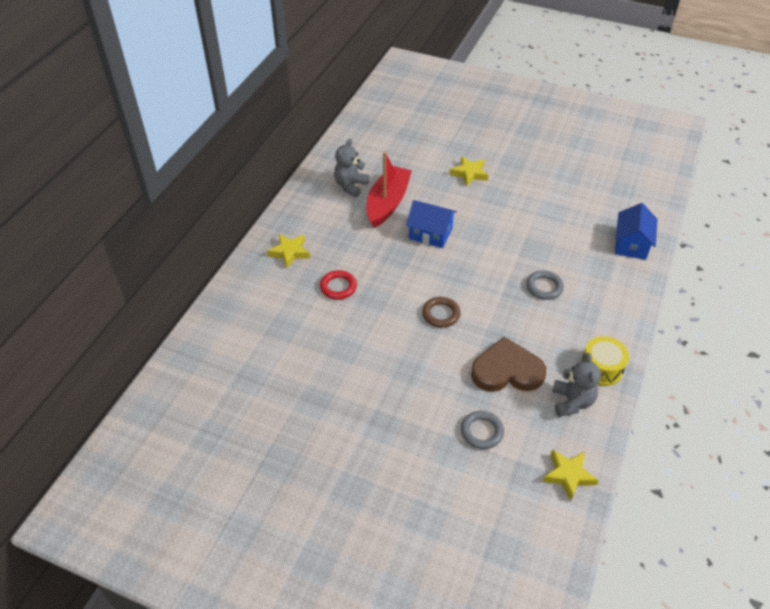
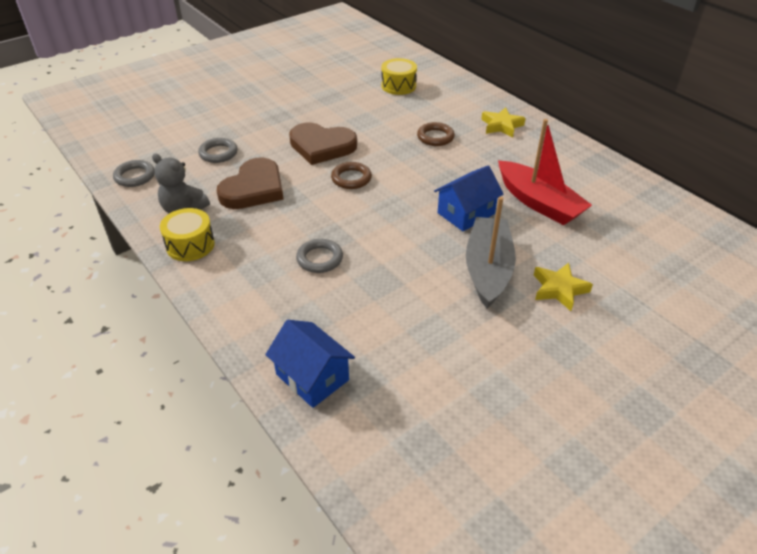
camera: 120 degrees right, 5 degrees down
red ring [320,270,357,300] -> brown ring [417,122,455,146]
grey teddy bear [334,139,369,198] -> none
yellow star [542,449,599,501] -> grey ring [113,160,155,187]
none -> brown heart [289,123,357,165]
none -> yellow drum [381,58,417,95]
none -> grey boat [466,197,516,308]

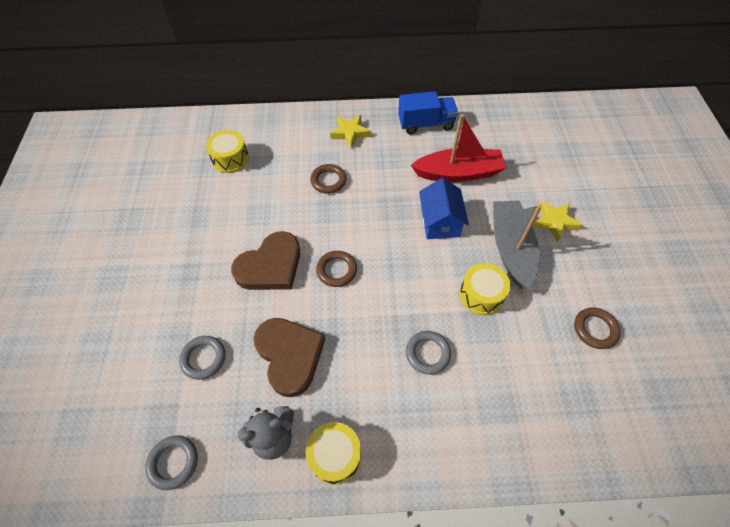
camera: 55 degrees left, 15 degrees up
blue house [265,320,355,408] -> none
grey boat [466,197,516,308] -> grey boat turned 45 degrees clockwise [493,201,542,289]
none -> blue truck [398,91,458,134]
none -> yellow drum [460,263,511,315]
none -> brown ring [574,307,621,349]

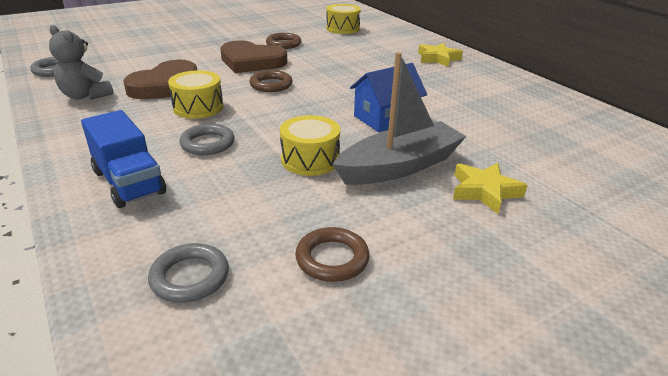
camera: 60 degrees right, 25 degrees down
grey ring [179,336,225,380] -> grey ring moved to [148,243,229,303]
yellow drum [306,422,361,485] -> yellow drum moved to [168,70,223,119]
brown ring [310,164,347,194] -> brown ring moved to [266,33,301,49]
blue truck [398,91,458,134] -> blue truck moved to [81,110,166,208]
red boat [411,114,506,182] -> none

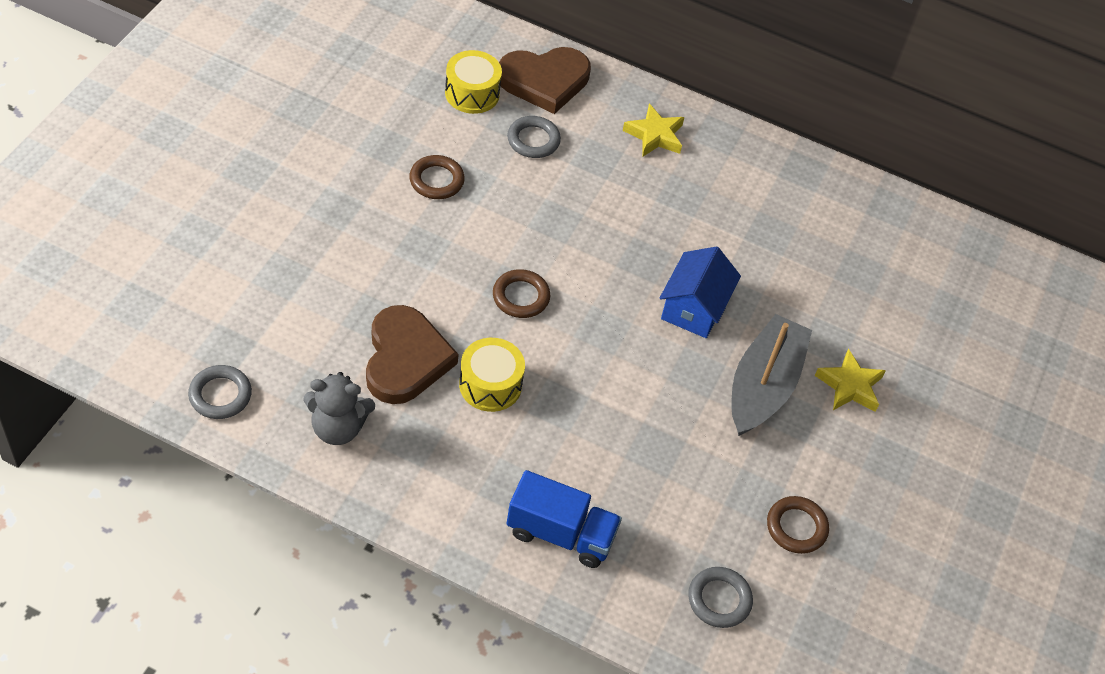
camera: 40 degrees left, 20 degrees up
grey ring [179,124,235,155] -> grey ring moved to [507,116,561,158]
brown heart [220,40,287,73] -> brown heart moved to [499,47,591,114]
yellow drum [280,115,340,176] -> none

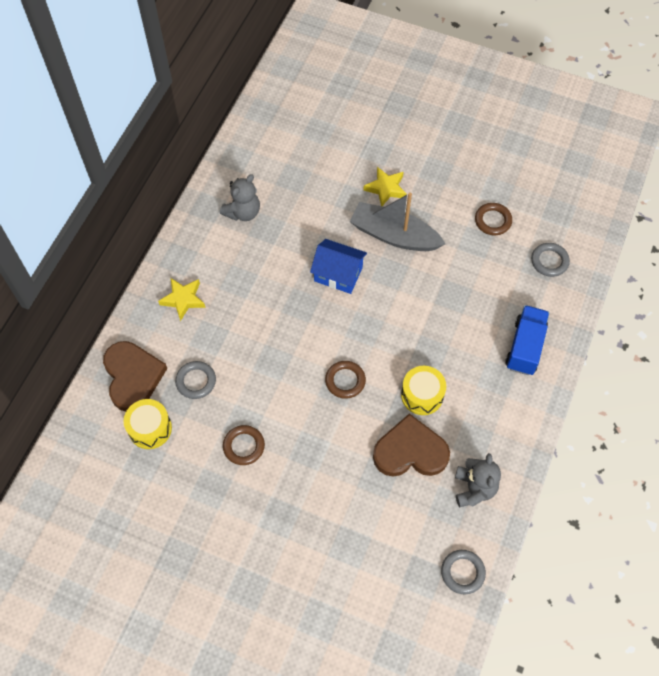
camera: 85 degrees left, 10 degrees up
none -> grey teddy bear [220,174,260,221]

